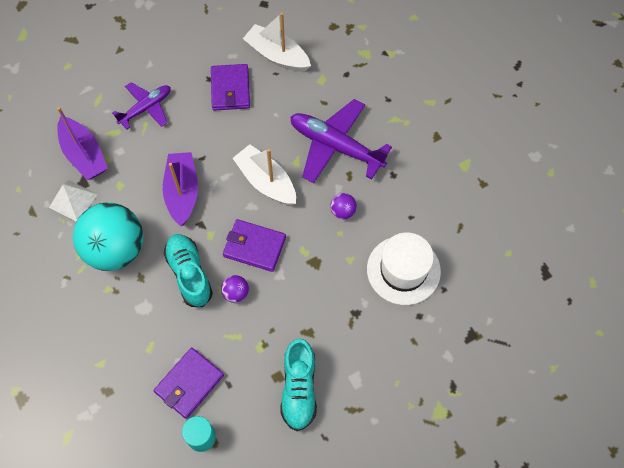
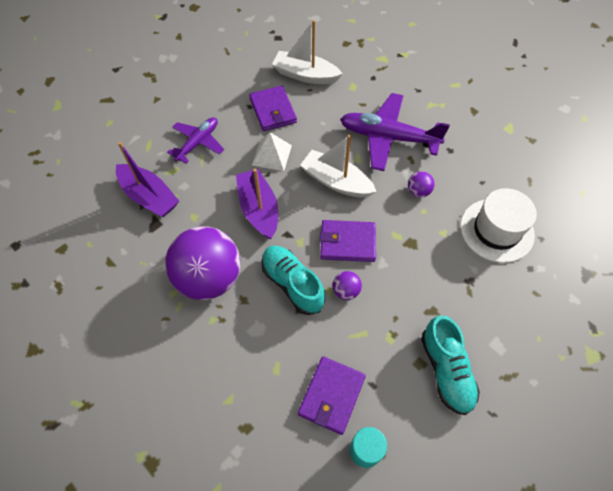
camera: 15 degrees left, 5 degrees down
white pyramid [49,180,98,222] -> white pyramid moved to [252,132,292,171]
turquoise ball [73,203,143,271] -> purple ball [165,226,240,300]

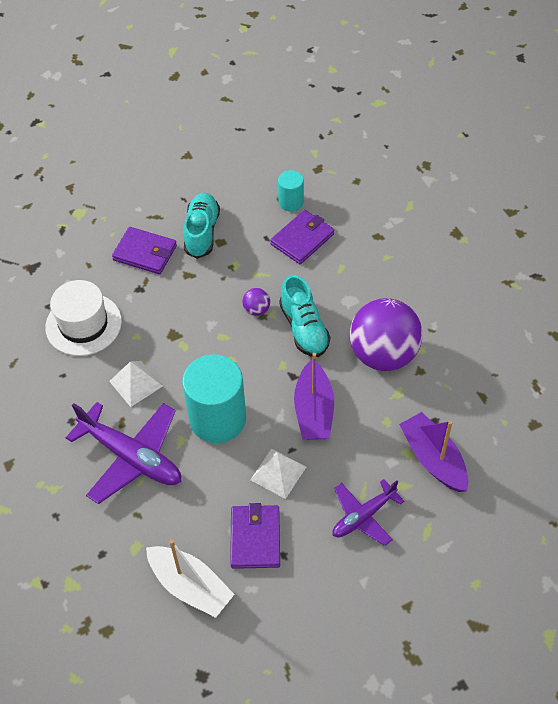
camera: 160 degrees left, 5 degrees down
white boat [300,135,376,198] -> turquoise cylinder [182,354,246,443]
purple wallet [320,220,376,262] -> purple wallet moved to [112,227,177,274]
purple ball [408,171,434,198] -> white pyramid [109,361,163,407]

